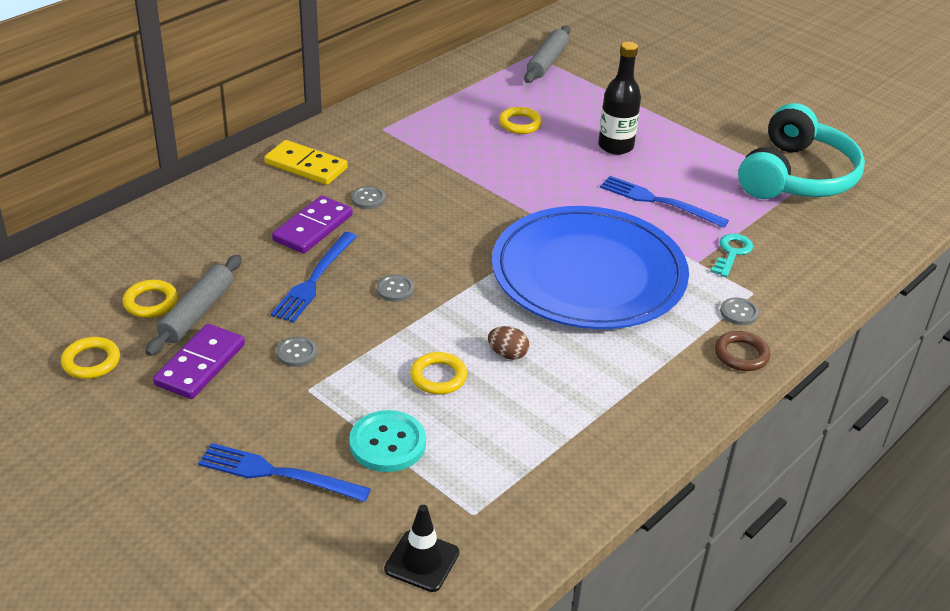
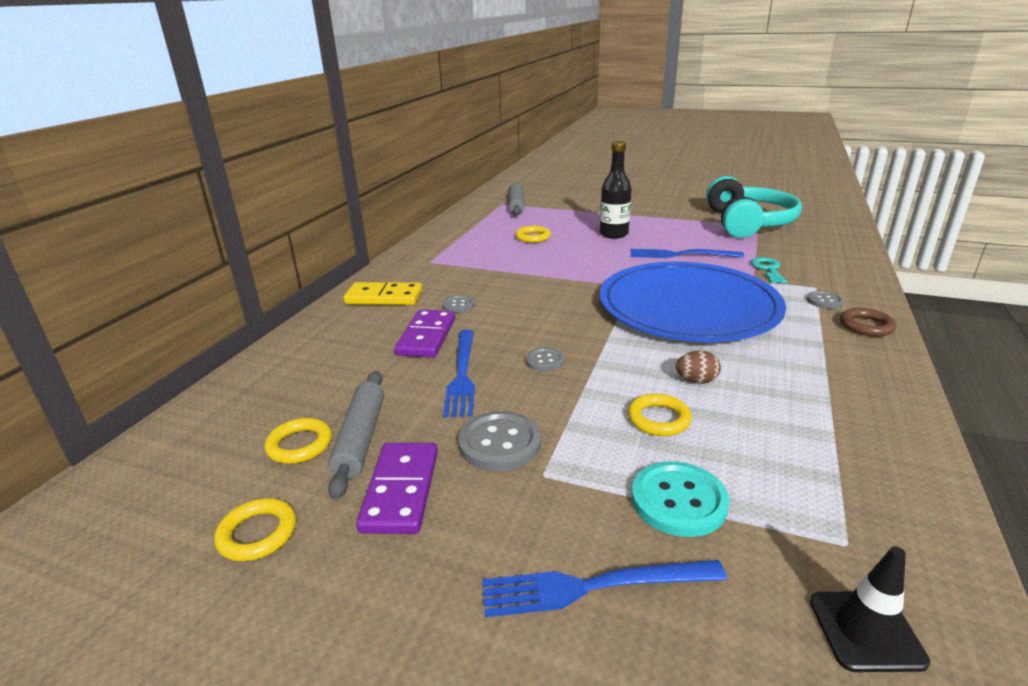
camera: 20 degrees left, 10 degrees down
grey button [276,337,317,367] -> grey button [458,411,541,471], size x1.76

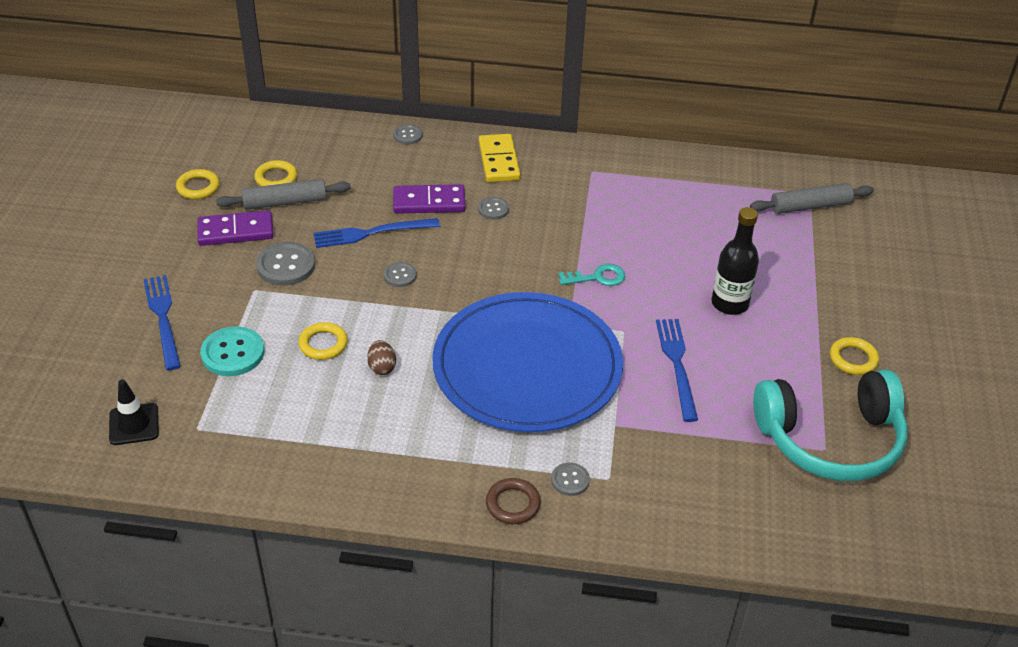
camera: 75 degrees right, 15 degrees up
yellow ring [515,226,551,243] -> yellow ring moved to [830,337,879,375]
turquoise key [751,257,787,283] -> turquoise key moved to [558,264,625,286]
none -> grey button [393,124,422,145]

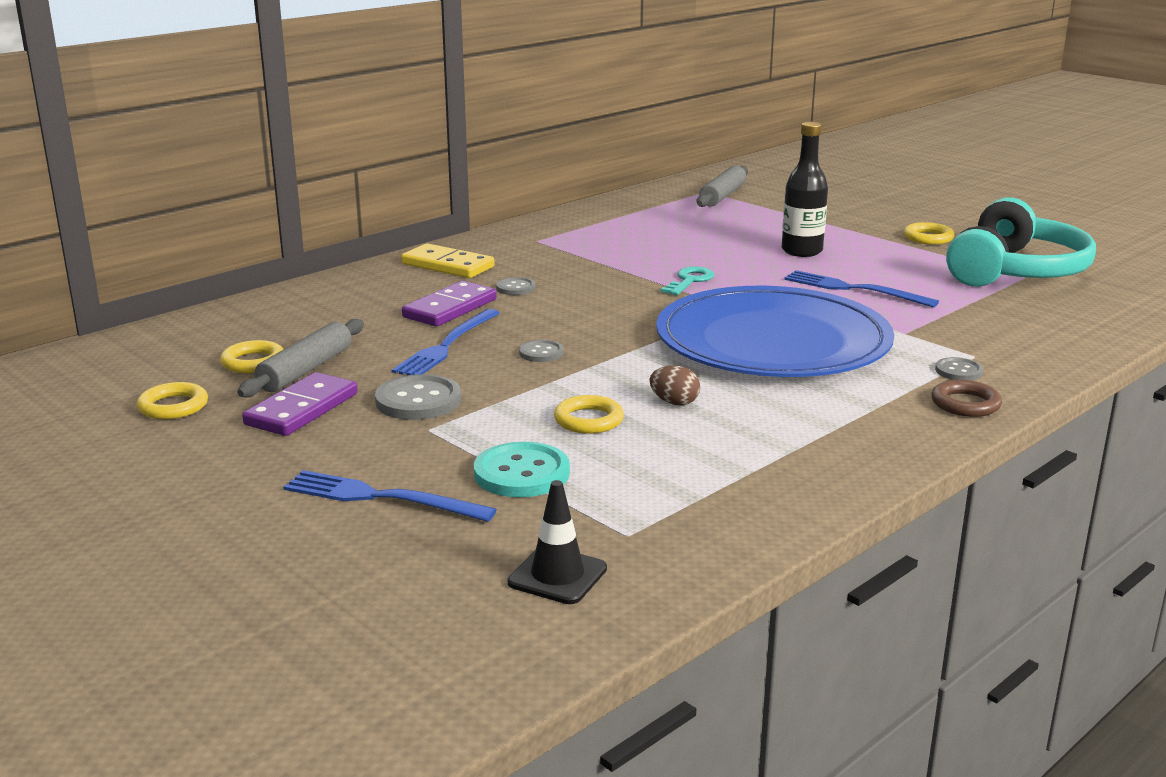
camera: 50 degrees left, 20 degrees down
grey button [393,124,422,145] -> none

